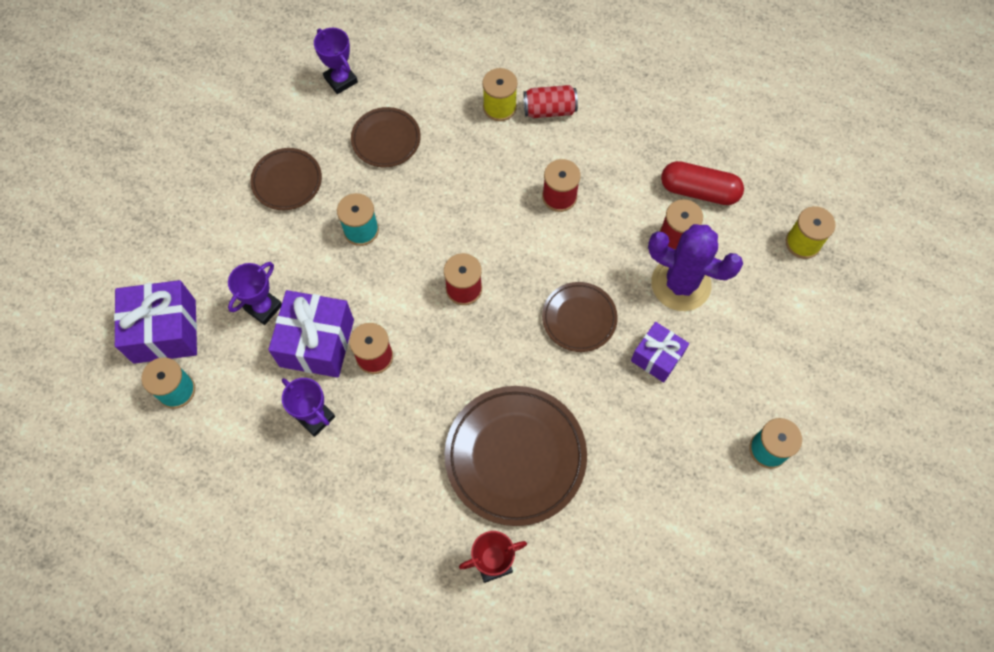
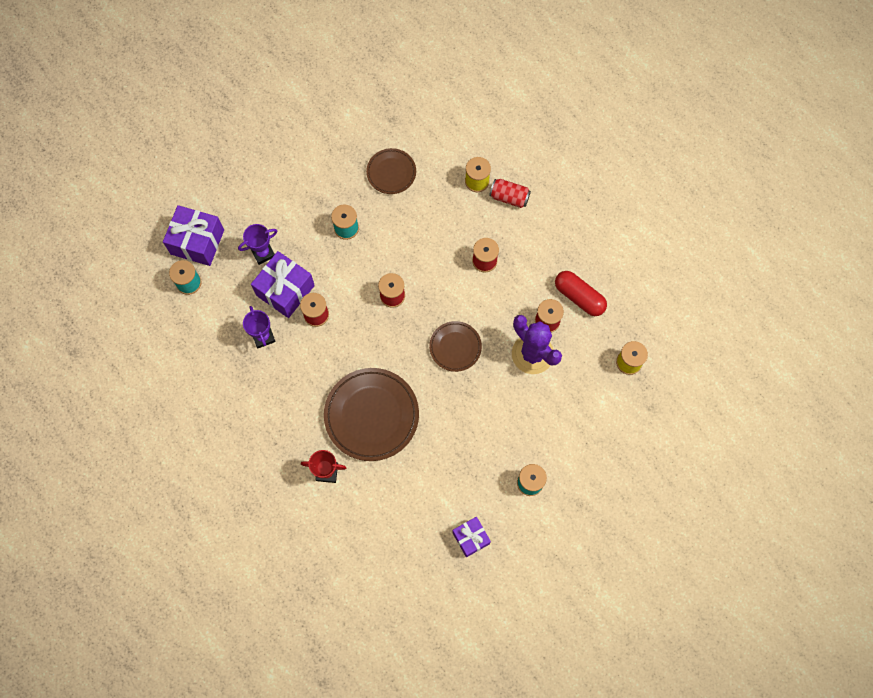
camera: 25 degrees right, 5 degrees up
brown plate [250,148,322,210] -> none
purple trophy [314,28,358,94] -> none
purple gift [631,322,689,383] -> purple gift moved to [452,517,491,557]

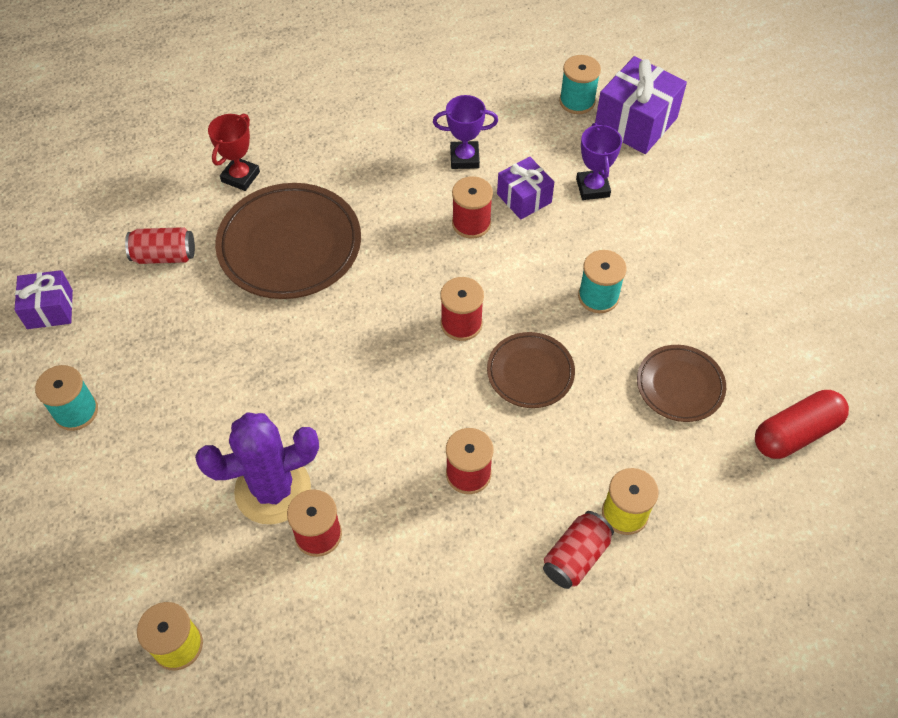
camera: 110 degrees right, 15 degrees down
purple gift [251,251,315,318] -> purple gift [497,157,554,219], size x0.62
brown plate [429,321,482,372] -> brown plate moved to [487,332,575,408]
red capsule [555,271,607,316] -> red capsule moved to [755,390,849,459]
none -> red can [125,227,195,264]

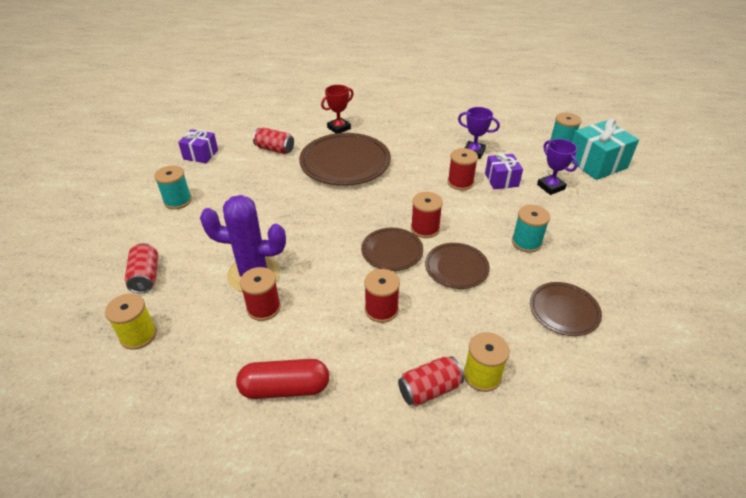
camera: 25 degrees right, 15 degrees down
purple trophy [576,123,622,200] -> purple trophy turned 45 degrees counterclockwise [537,139,578,195]
purple gift [595,56,687,154] -> turquoise gift [571,119,639,180]
red capsule [755,390,849,459] -> red capsule moved to [236,359,329,399]
none -> red can [125,243,158,294]
none -> brown plate [361,228,423,271]

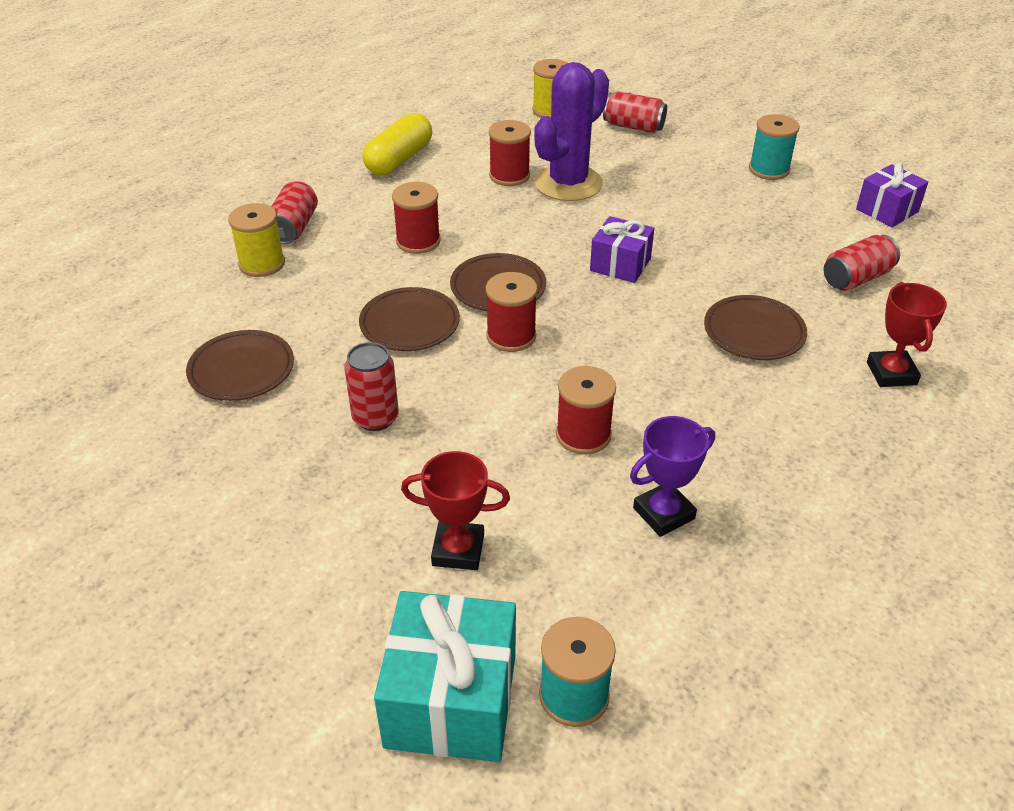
camera: 125 degrees right, 0 degrees up
red capsule [236,359,329,399] -> yellow capsule [362,113,432,175]
brown plate [299,133,391,186] -> brown plate [704,295,807,360], size x0.56
purple gift [485,153,523,189] -> purple gift moved to [590,216,654,283]
turquoise spool [512,205,550,253] -> red can [344,342,399,431]
purple trophy [537,139,578,195] -> red trophy [401,451,510,570]

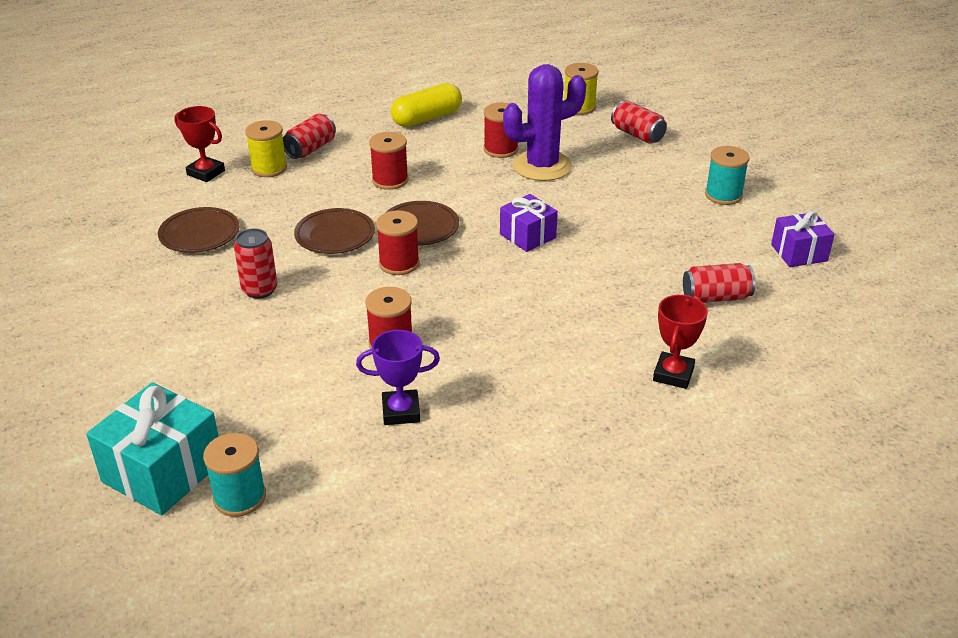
camera: 25 degrees right, 5 degrees down
red trophy [401,451,510,570] -> red trophy moved to [174,106,225,182]
brown plate [704,295,807,360] -> none

